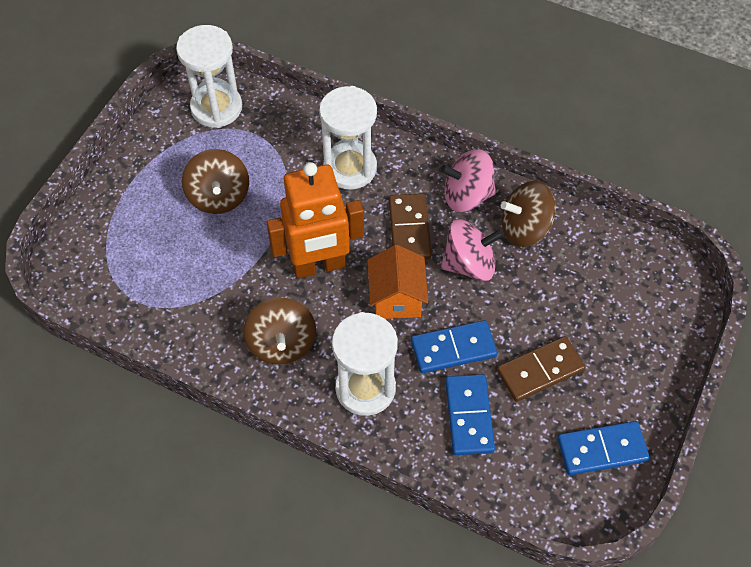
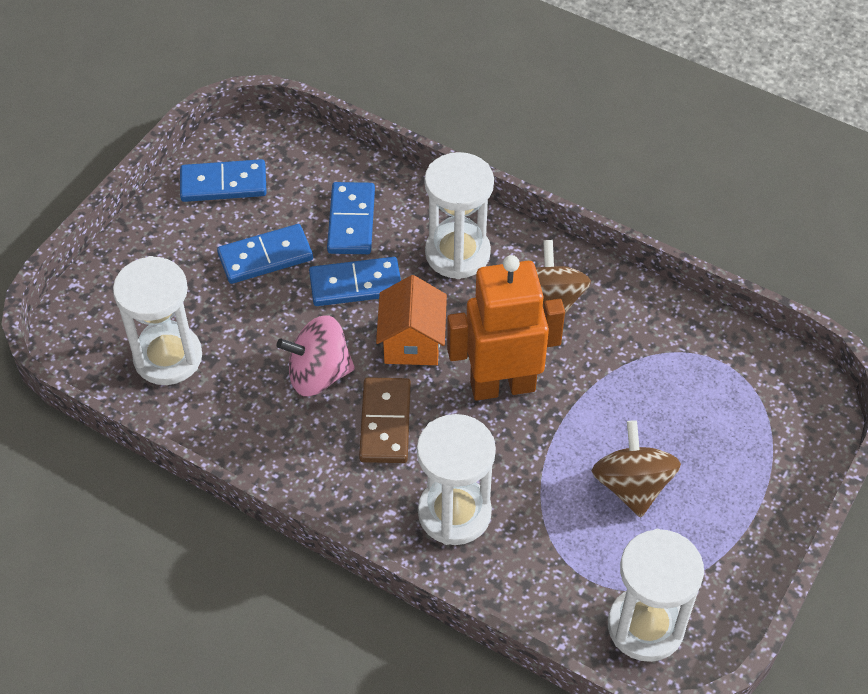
camera: 175 degrees left, 5 degrees down
pink spinning top [440,149,496,212] -> none
brown domino [497,336,585,402] -> blue domino [217,224,313,284]
brown spinning top [501,181,556,247] -> none
none -> white hourglass [113,256,202,385]

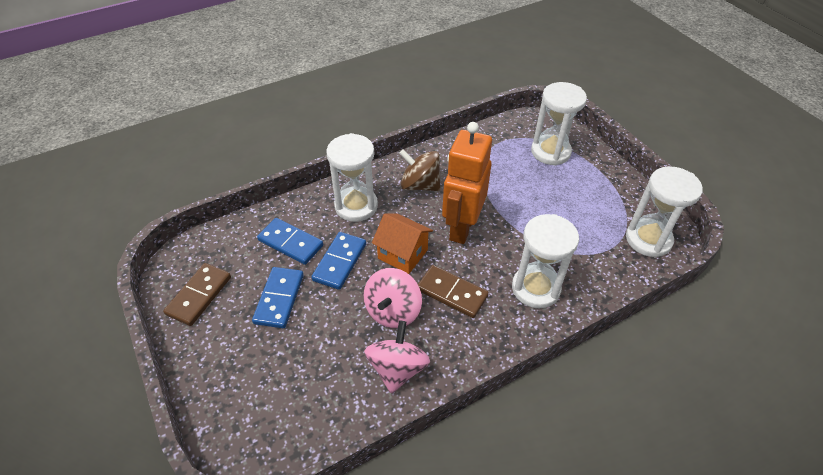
camera: 60 degrees left, 5 degrees down
white hourglass [113,256,202,385] -> white hourglass moved to [531,82,587,166]
blue domino [180,159,267,202] -> brown domino [163,263,231,326]
brown spinning top [592,420,681,517] -> none
none -> pink spinning top [364,320,430,394]

